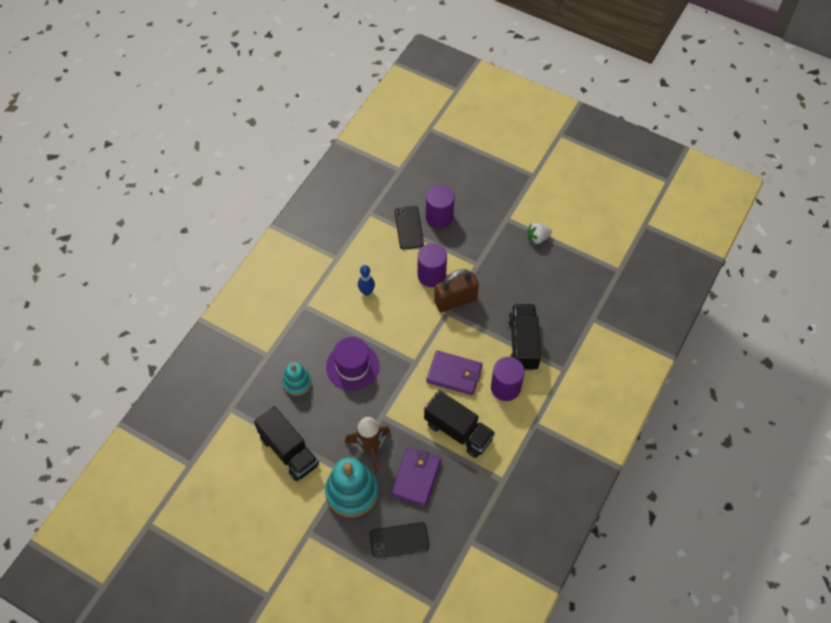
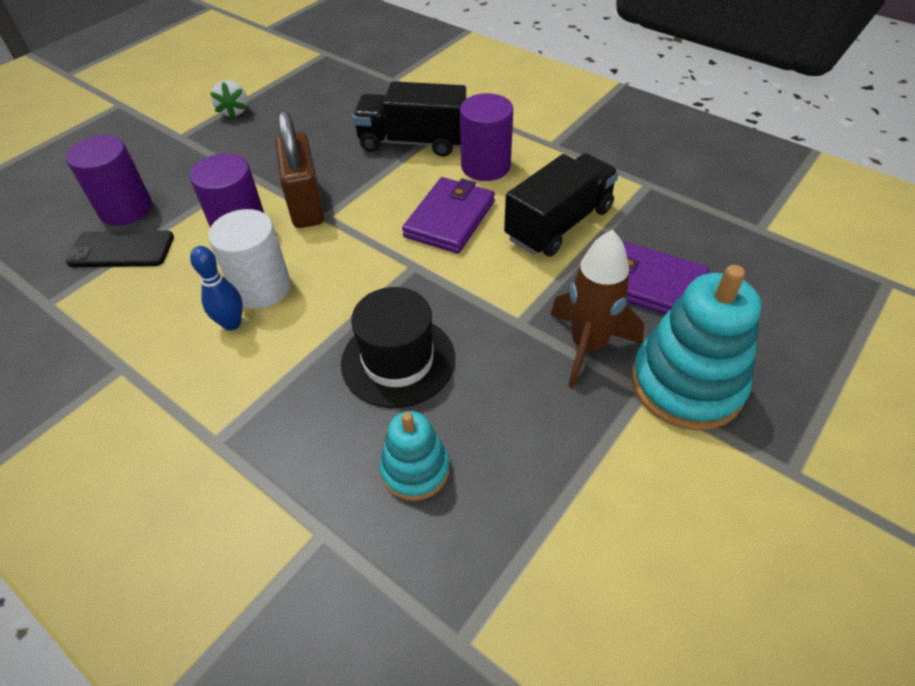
camera: 80 degrees left, 10 degrees down
black truck [254,406,319,481] -> none
purple hat [326,337,379,391] -> black hat [341,287,455,408]
black phone [370,522,429,558] -> none
none -> white cylinder [208,209,291,309]

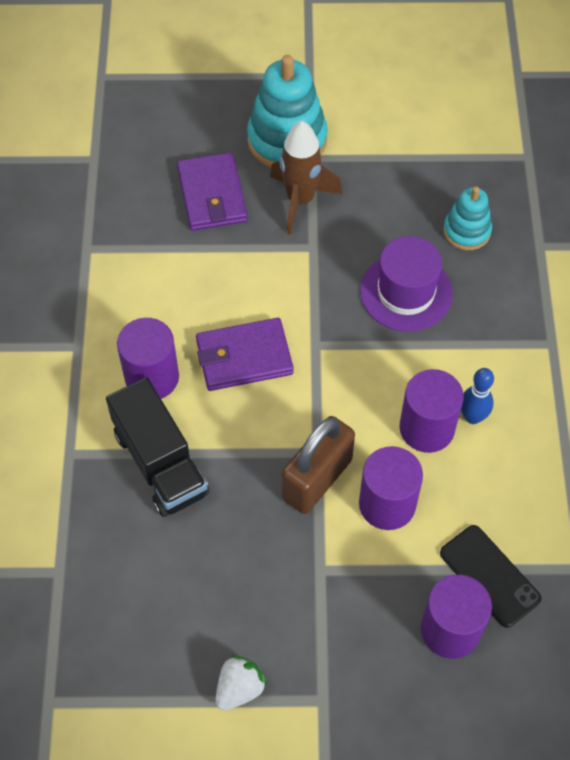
camera: 130 degrees left, 10 degrees up
white cylinder [208,209,291,309] -> purple cylinder [400,369,464,453]
black hat [341,287,455,408] -> purple hat [360,236,453,332]
black truck [504,153,619,256] -> none

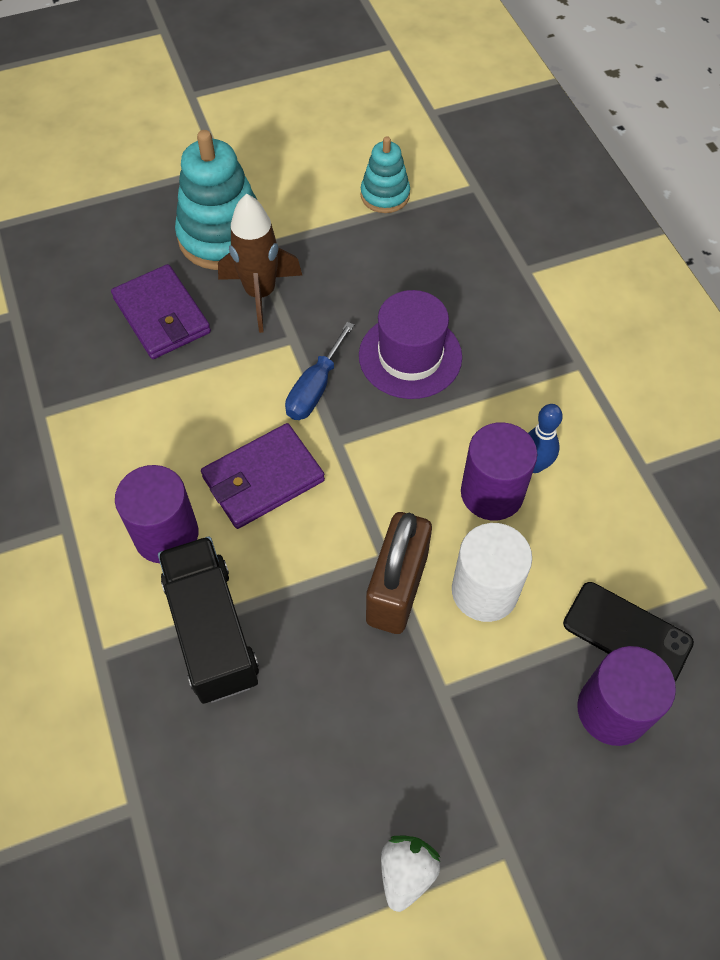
camera: 20 degrees left, 0 degrees up
black truck [106,377,209,517] -> black truck turned 150 degrees counterclockwise [158,536,259,704]
purple cylinder [359,446,423,530] -> white cylinder [452,523,532,622]
turquoise stacking toy [443,186,492,250] -> turquoise stacking toy moved to [361,136,410,213]
none -> blue screwdriver [285,322,354,420]

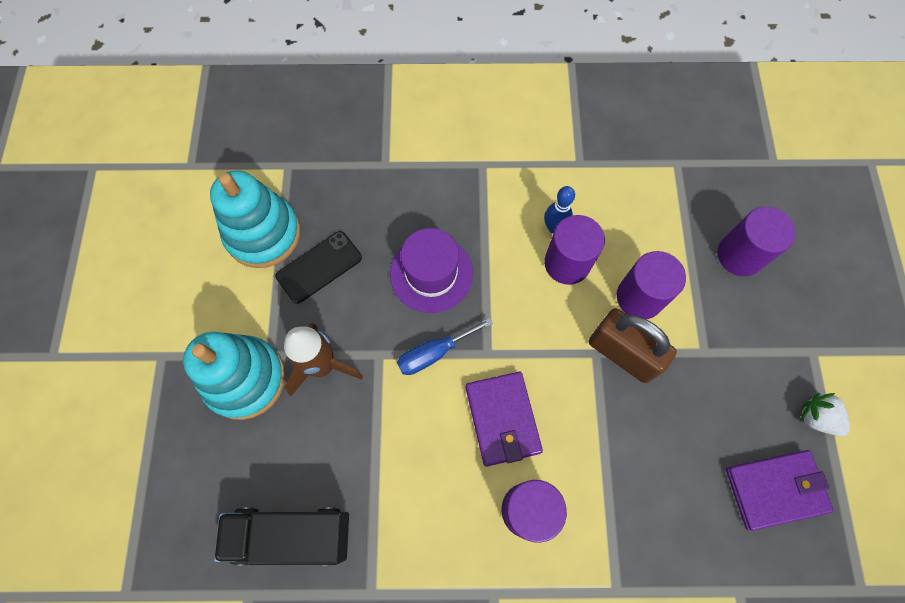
camera: 70 degrees left, 10 degrees up
purple wallet [111,264,211,359] -> purple wallet moved to [726,450,833,531]
black truck [158,536,259,704] -> black truck moved to [214,508,349,566]
blue screwdriver [285,322,354,420] -> blue screwdriver turned 105 degrees clockwise [397,317,493,375]
turquoise stacking toy [361,136,410,213] -> turquoise stacking toy [210,170,300,268], size x1.75
white cylinder [452,523,532,622] -> purple cylinder [617,251,686,319]
black phone [563,582,694,682] -> black phone moved to [275,231,362,304]

